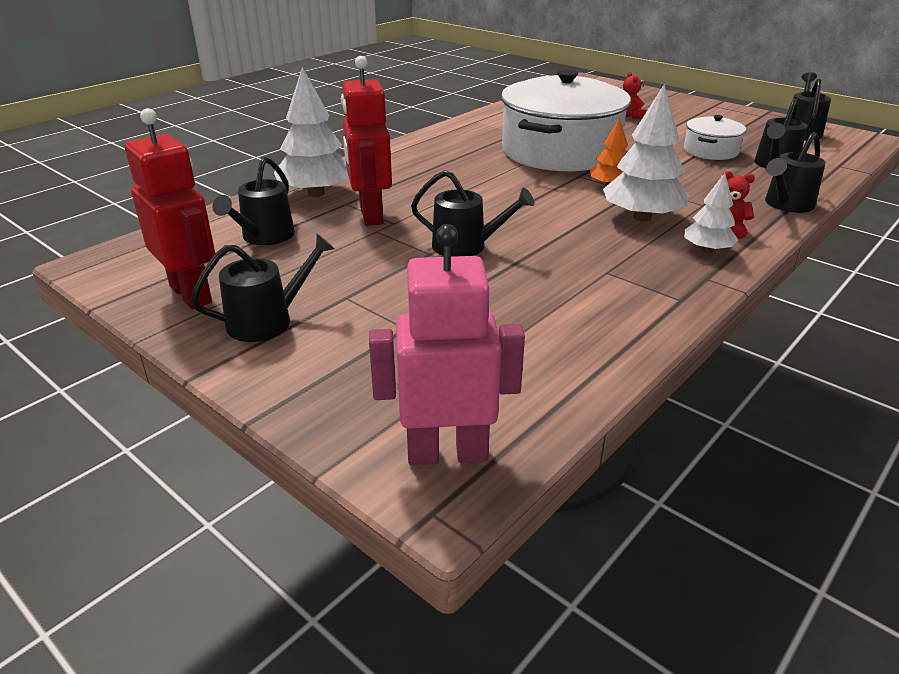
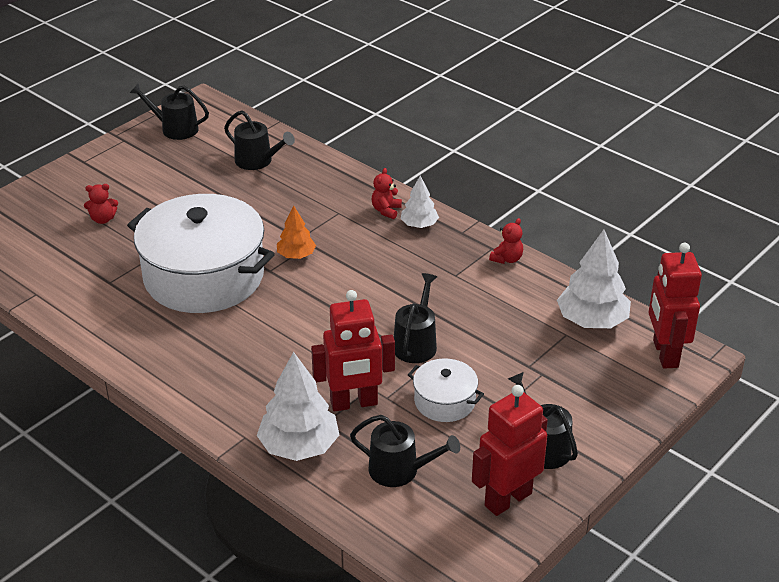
camera: 90 degrees left, 5 degrees up
pink robot [369,224,525,465] -> red robot [648,243,702,369]
white tree [603,84,689,222] -> white tree moved to [557,230,631,328]
white pot [684,115,746,160] -> white pot moved to [408,358,484,422]
black watering can [765,132,826,213] -> none
none -> red teddy bear [489,218,523,264]

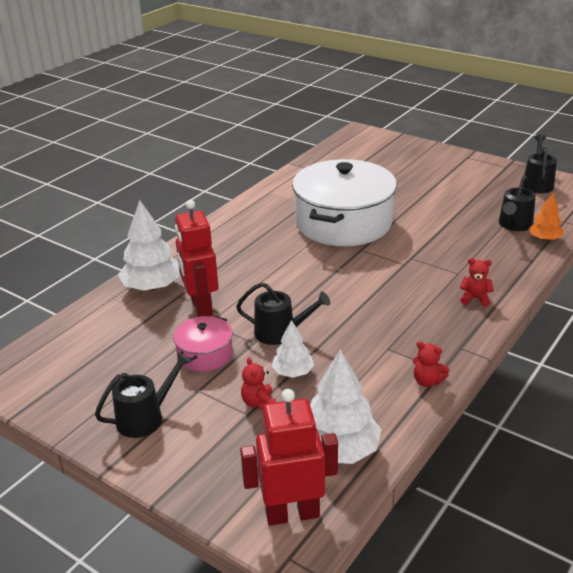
camera: 85 degrees right, 5 degrees down
red teddy bear [84,184,118,224] -> red teddy bear moved to [241,357,276,410]
orange tree [277,205,316,259] -> orange tree moved to [528,193,564,241]
black watering can [350,415,460,487] -> none
white tree [401,176,439,228] -> white tree moved to [272,320,314,378]
white pot [408,358,484,422] -> pink pot [173,316,233,372]
red robot [472,385,548,516] -> none

